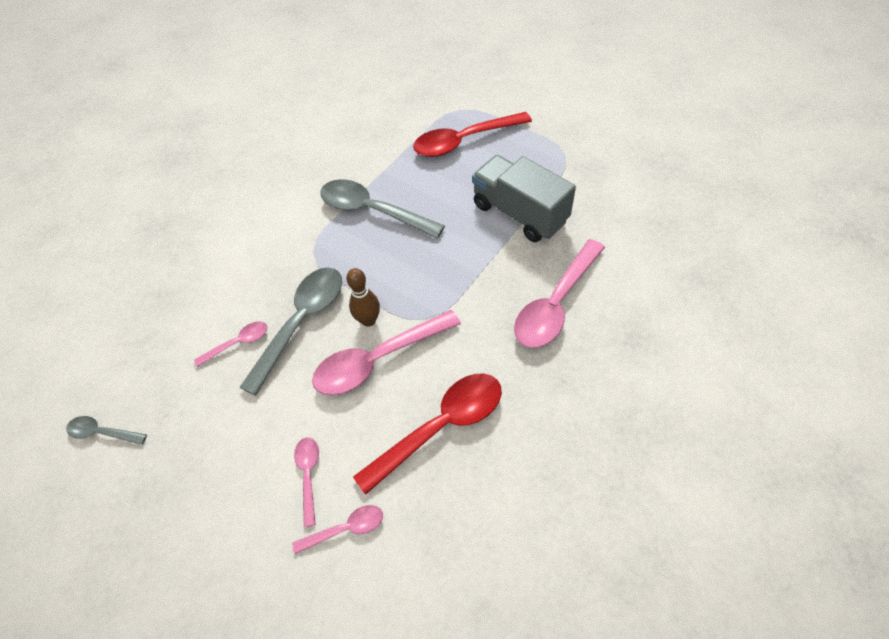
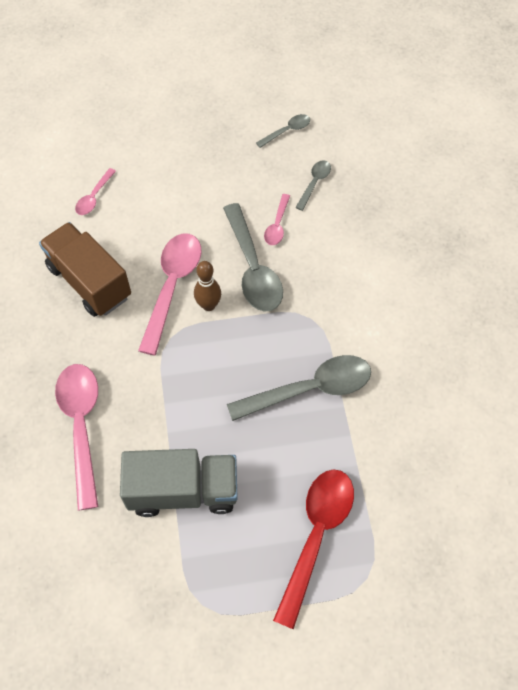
camera: 130 degrees right, 5 degrees up
pink spoon [294,437,319,527] -> none
red spoon [353,373,502,495] -> brown truck [39,222,131,317]
none -> grey spoon [295,160,331,211]

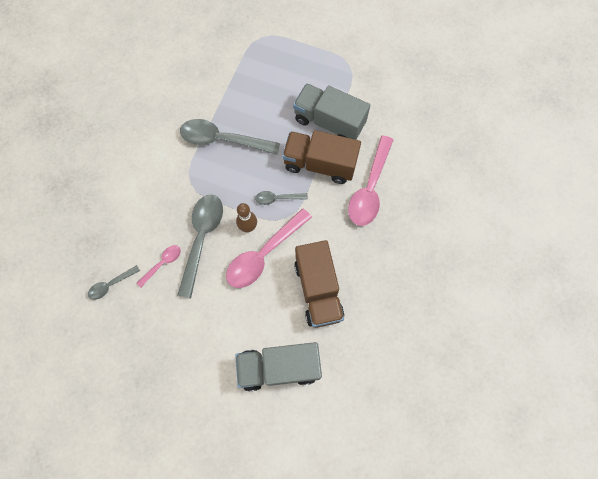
camera: 150 degrees left, 10 degrees up
pink spoon [75,168,116,215] -> grey truck [235,342,322,392]
grey spoon [256,114,310,148] -> grey spoon moved to [255,191,308,205]
red spoon [273,469,354,630] -> none
none -> brown truck [282,130,361,184]

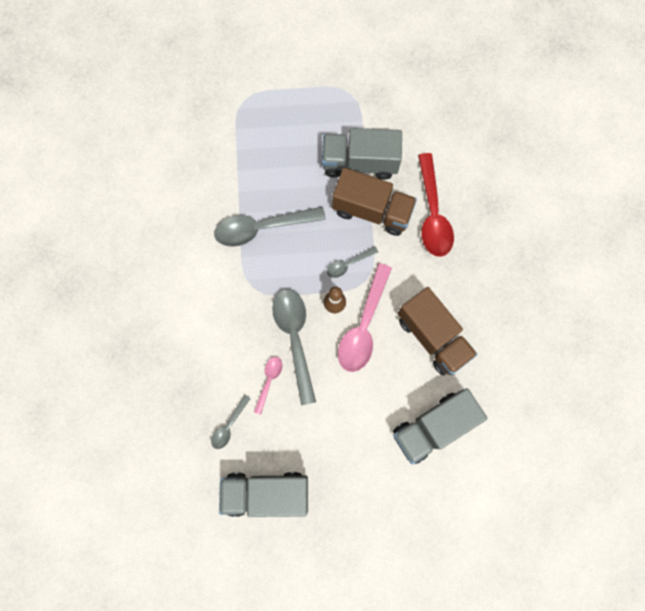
camera: 25 degrees left, 5 degrees up
brown truck [282,130,361,184] -> brown truck turned 150 degrees counterclockwise [332,168,417,236]
pink spoon [348,135,393,226] -> red spoon [418,153,454,257]
none -> grey truck [219,472,308,517]

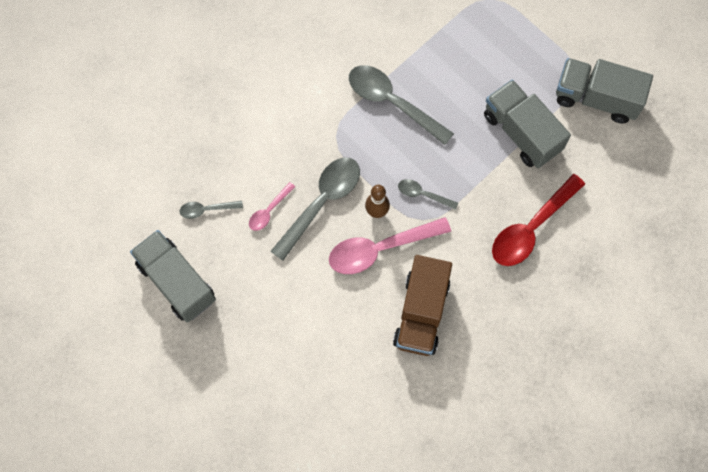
camera: 50 degrees right, 5 degrees down
pink spoon [254,357,282,415] -> pink spoon turned 150 degrees clockwise [249,182,295,231]
brown truck [332,168,417,236] -> none
grey truck [393,388,487,464] -> grey truck moved to [556,58,653,124]

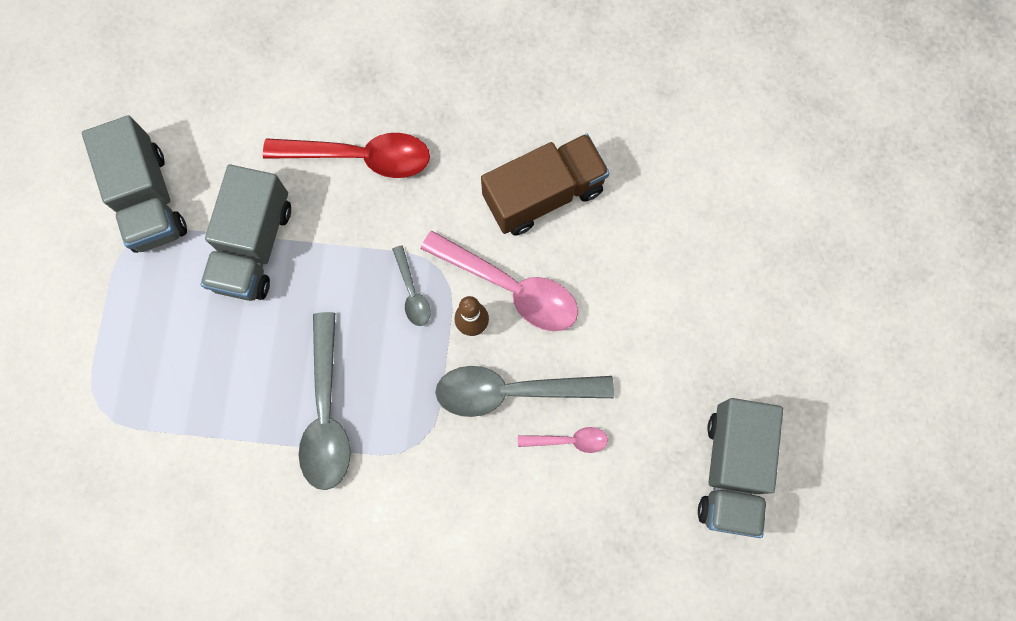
camera: 130 degrees left, 5 degrees up
grey spoon [179,201,243,219] -> none

